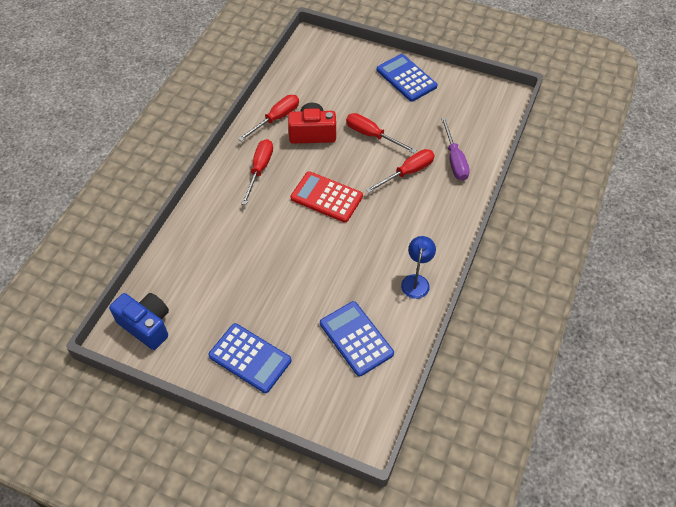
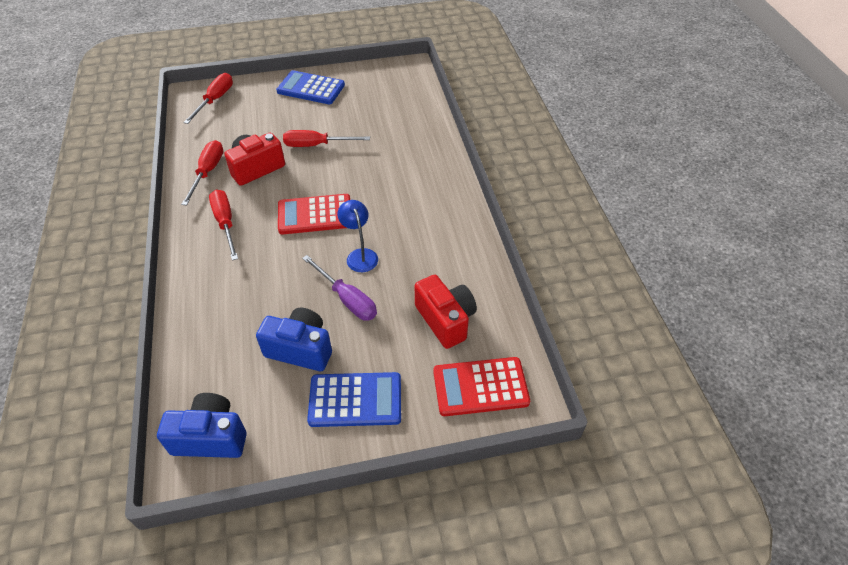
camera: 35 degrees left, 5 degrees down
blue calculator [320,301,394,376] -> red camera [415,275,477,349]
red screwdriver [366,149,435,193] -> red screwdriver moved to [183,73,233,124]
blue lamp [401,236,436,299] -> blue lamp moved to [338,200,378,272]
purple screwdriver [441,117,470,181] -> purple screwdriver moved to [302,255,377,321]
none -> blue camera [256,308,332,371]
none -> red calculator [433,357,530,416]

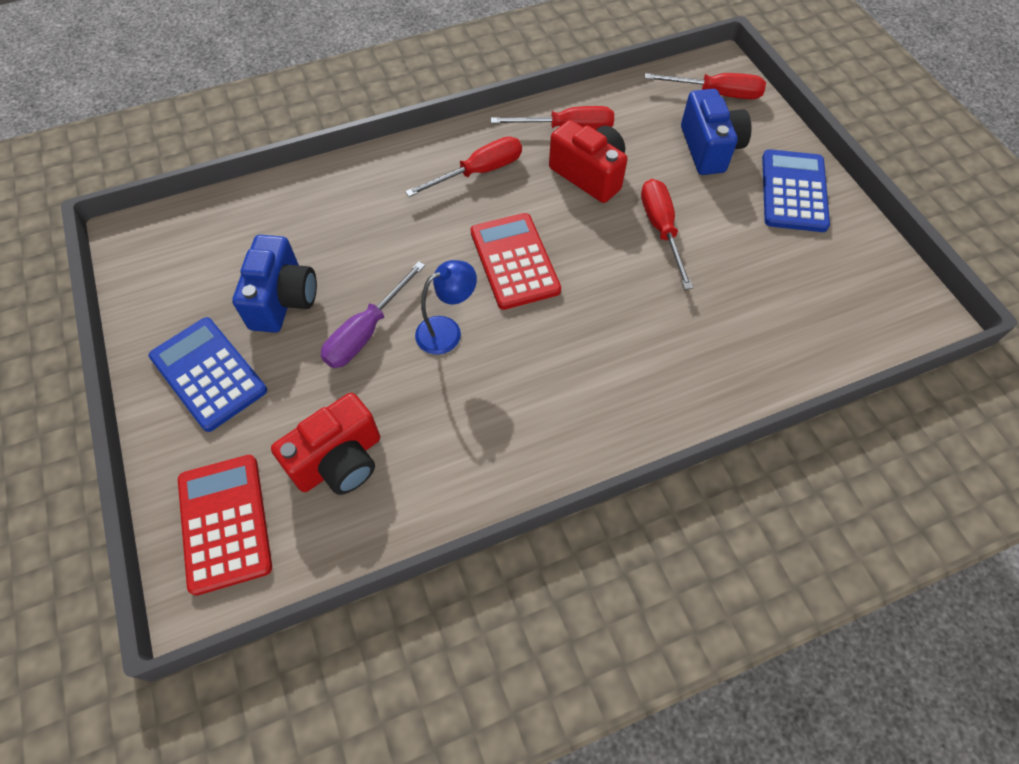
camera: 80 degrees right, 10 degrees up
blue camera [157,393,247,458] -> blue camera moved to [681,89,752,175]
blue calculator [307,372,401,427] -> blue calculator turned 150 degrees clockwise [149,317,267,432]

